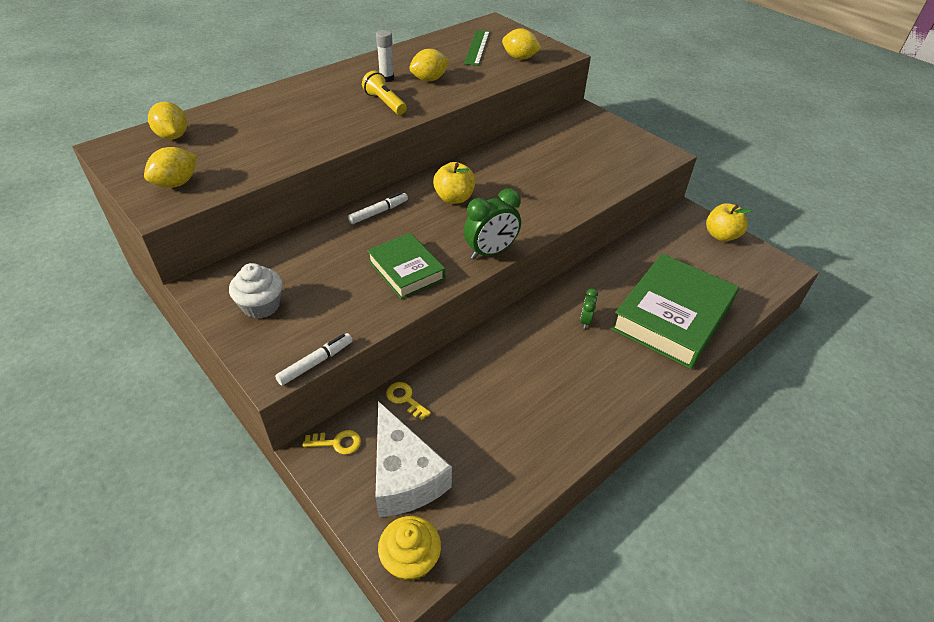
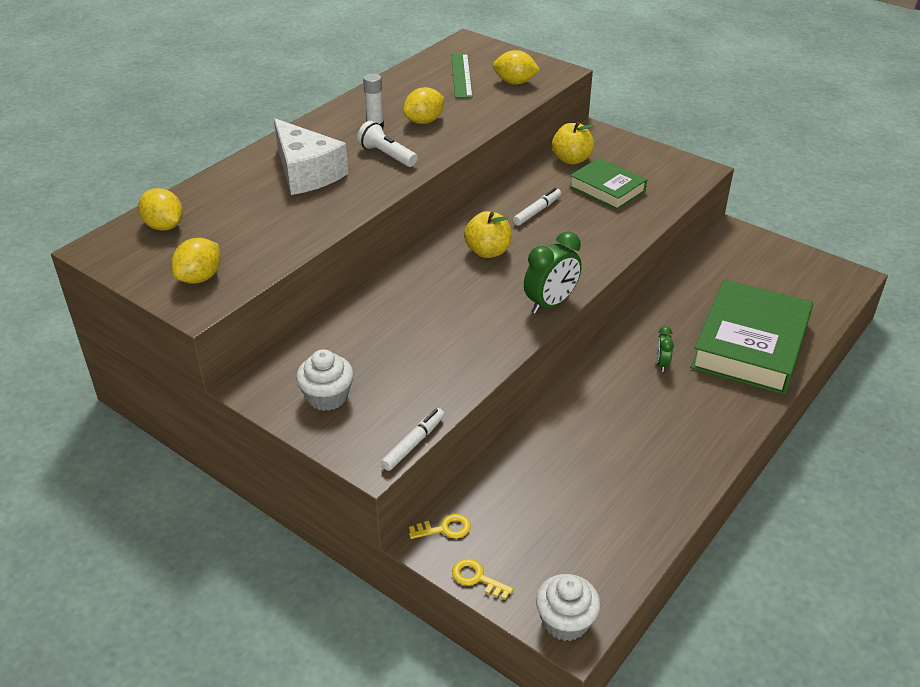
camera: 10 degrees left, 5 degrees down
white marker [348,192,408,224] -> white marker moved to [513,188,561,226]
yellow flashlight [362,70,407,115] -> white flashlight [357,121,418,167]
green book [367,233,445,299] -> green book moved to [569,158,647,210]
white cheese [375,401,452,517] -> white cheese moved to [274,118,348,195]
yellow cupcake [378,516,441,582] -> white cupcake [536,574,600,641]
yellow key [386,382,431,420] -> yellow key moved to [452,558,513,600]
yellow apple [706,203,752,241] -> yellow apple moved to [552,122,594,164]

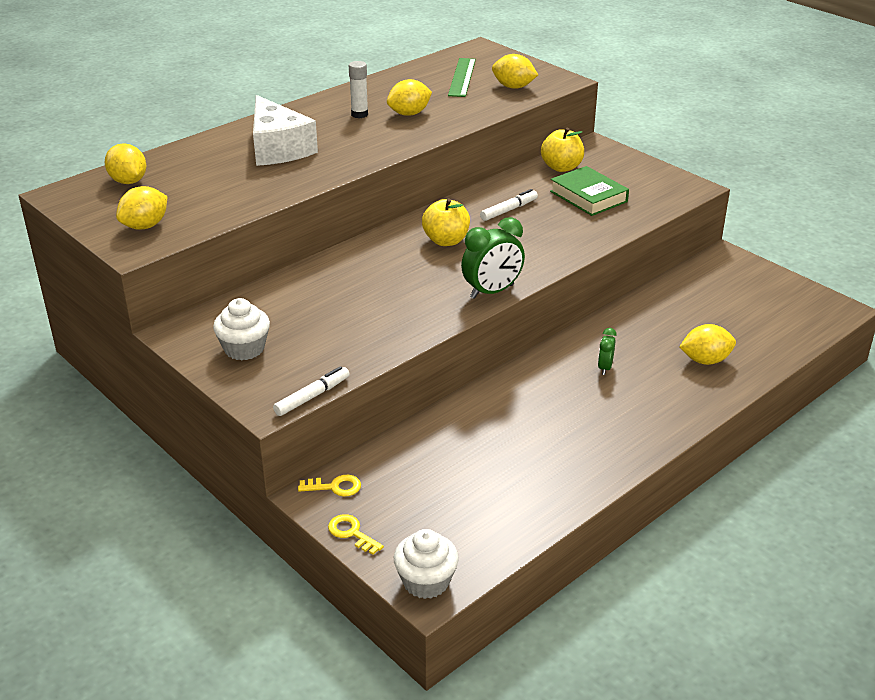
camera: 10 degrees right, 5 degrees down
white flashlight [357,121,418,167] -> none
green book [691,279,813,395] -> yellow lemon [679,324,736,365]

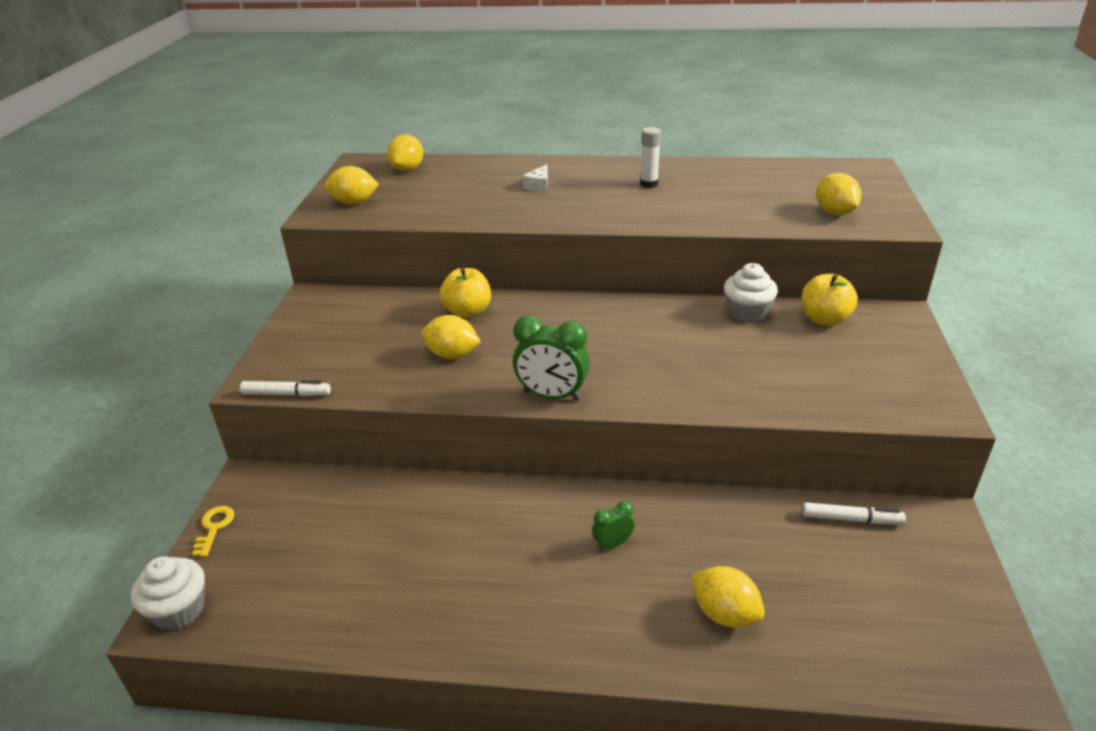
camera: 50 degrees right, 0 degrees up
white cupcake [213,298,270,360] -> white cupcake moved to [724,263,778,322]
white cheese [253,95,318,166] -> white cheese [522,164,548,192], size x0.41
yellow key [298,475,361,497] -> none
yellow lemon [387,79,432,116] -> yellow lemon moved to [422,315,481,359]
yellow apple [422,198,470,246] -> yellow apple moved to [440,268,491,318]
green ruler [448,58,476,97] -> none
white marker [480,189,538,221] -> white marker moved to [803,502,906,525]
green book [550,166,629,216] -> none

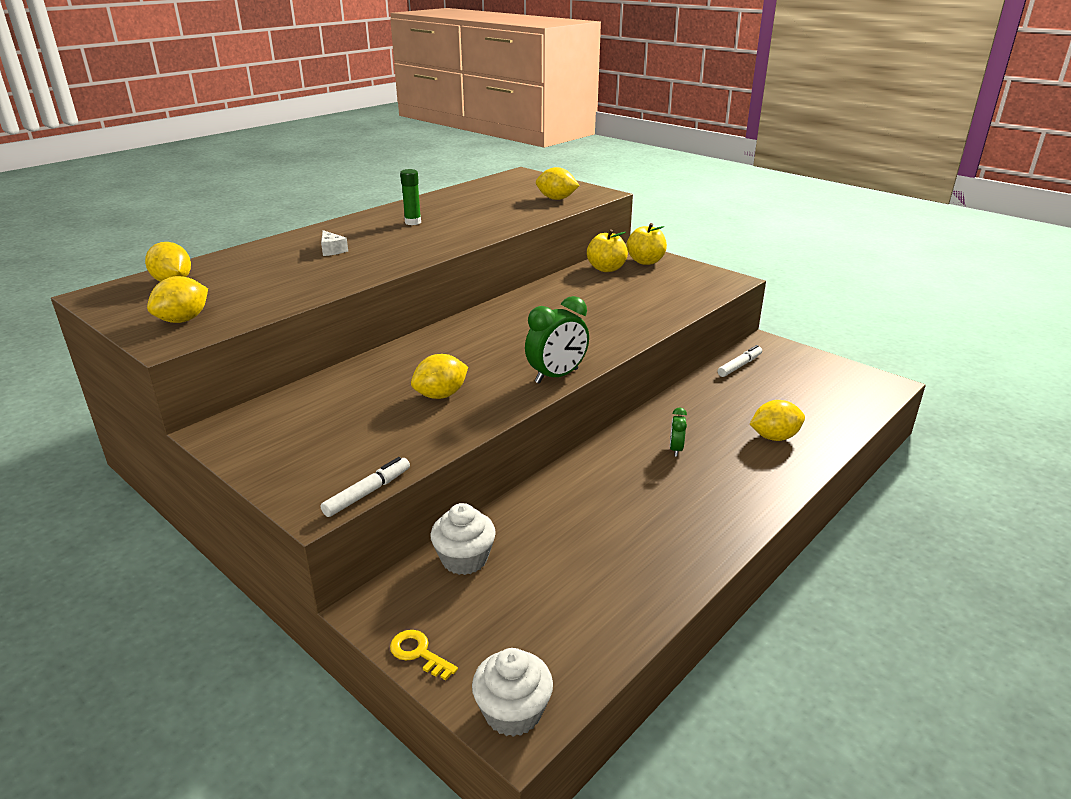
camera: 55 degrees left, 5 degrees down
yellow apple [440,268,491,318] -> yellow apple moved to [627,223,667,265]
white glue stick [640,127,661,188] -> green glue stick [400,169,421,225]
white cupcake [724,263,778,322] -> white cupcake moved to [430,503,496,575]

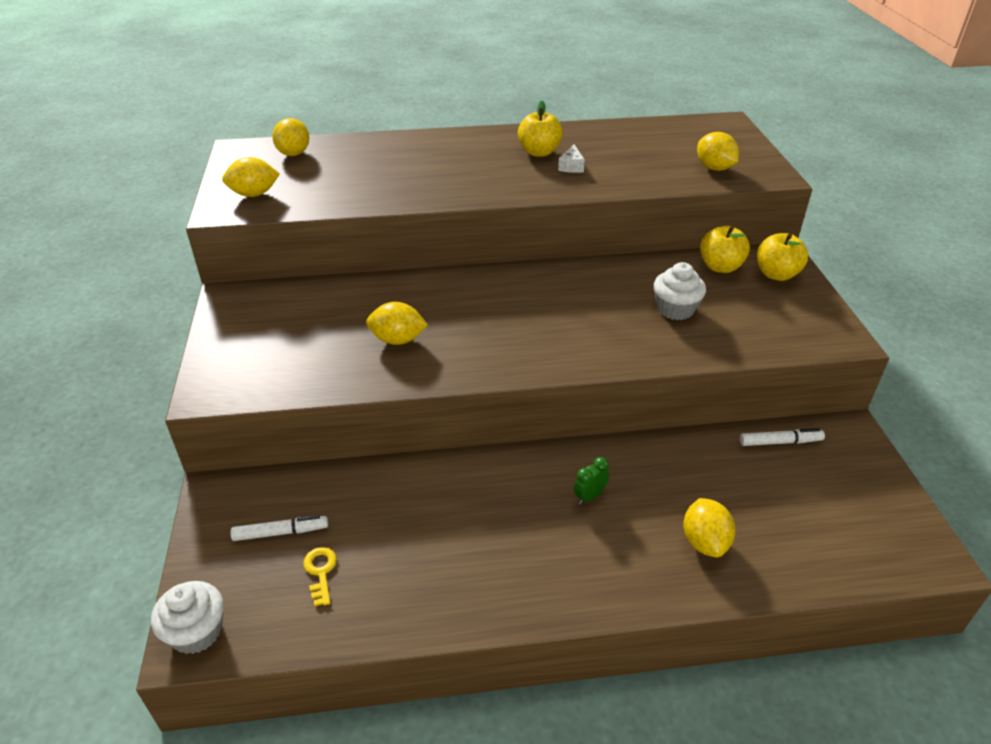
camera: 40 degrees right, 10 degrees up
white cheese [321,230,348,256] -> white cheese moved to [558,144,585,173]
white marker [321,457,410,517] -> white marker moved to [230,515,328,541]
yellow key [390,630,458,680] -> yellow key moved to [303,547,337,606]
green glue stick [400,169,421,225] -> yellow apple [518,100,563,157]
white cupcake [430,503,496,575] -> white cupcake moved to [654,262,706,320]
green clock [525,296,589,384] -> none
yellow lemon [750,400,805,441] -> yellow lemon turned 60 degrees clockwise [683,498,735,557]

